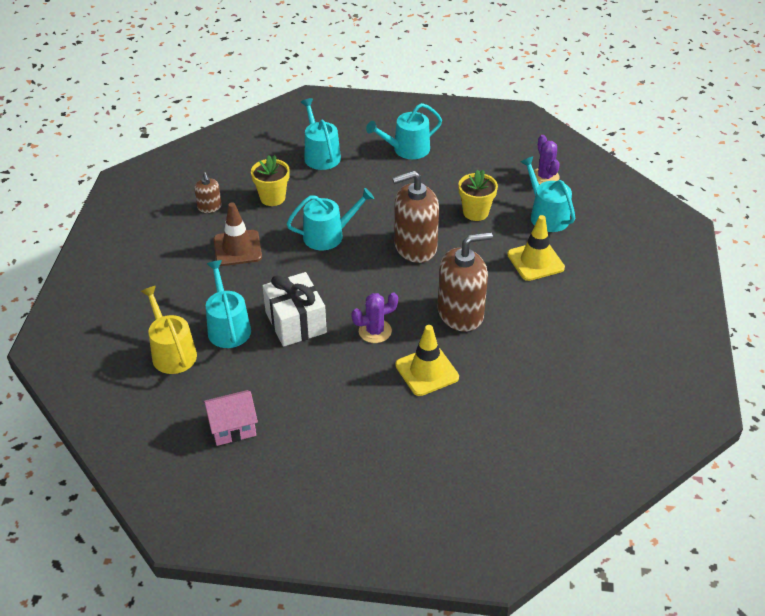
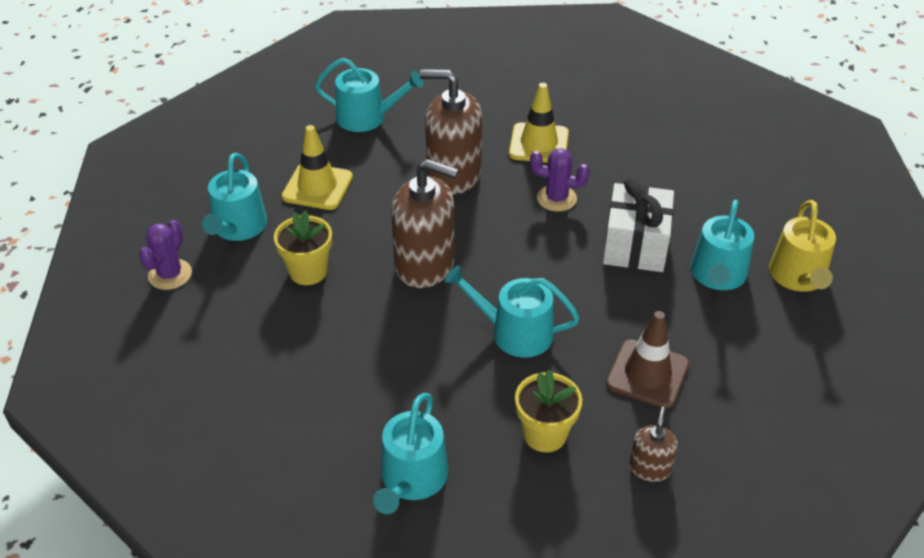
camera: 145 degrees left, 0 degrees up
pink house [203,390,258,446] -> none
turquoise watering can [366,103,442,159] -> turquoise watering can moved to [315,58,423,132]

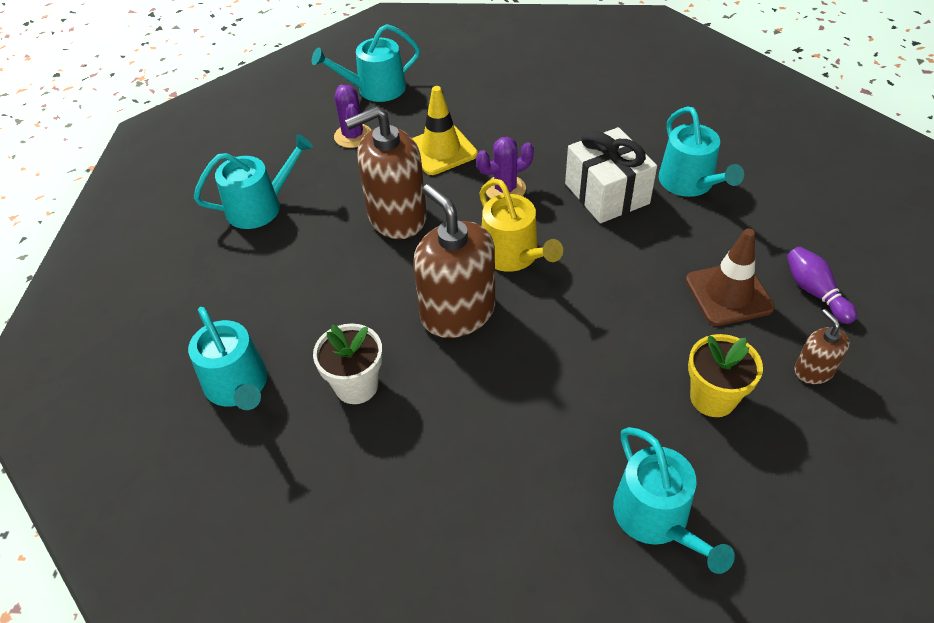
camera: 35 degrees left, 5 degrees up
purple cactus [139,220,192,290] -> purple cactus moved to [334,85,371,148]
yellow flower pot [274,211,332,285] -> white flower pot [313,323,383,404]
yellow traffic cone [282,125,353,210] -> none
brown soap dispenser [391,159,458,288] -> brown soap dispenser turned 105 degrees counterclockwise [413,184,495,338]
turquoise watering can [445,265,580,358] -> turquoise watering can moved to [311,24,420,102]
yellow watering can [769,200,836,292] -> yellow watering can moved to [479,179,563,272]
none -> purple bowling pin [787,247,857,324]

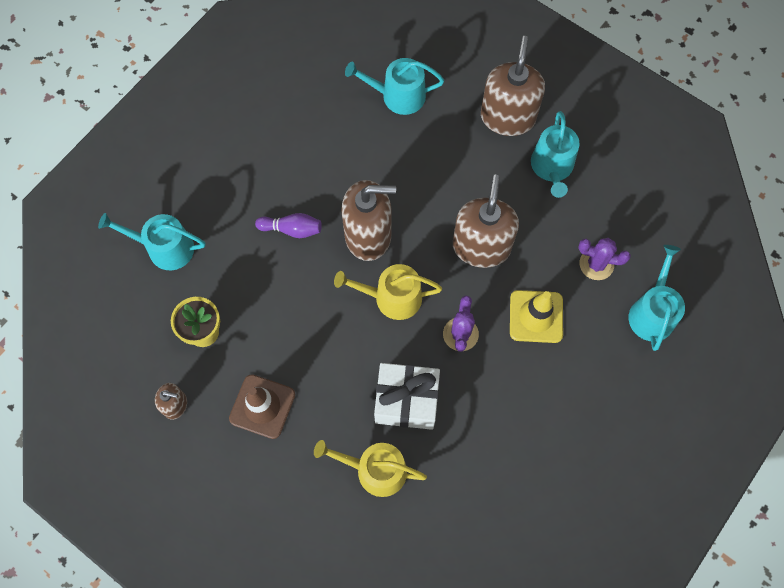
camera: 120 degrees right, 20 degrees up
white flower pot [313,323,383,404] -> none
turquoise watering can [659,107,744,197] -> yellow watering can [314,440,427,497]
purple bowling pin [787,247,857,324] -> purple bowling pin moved to [255,213,322,238]
none -> brown soap dispenser [481,36,545,136]

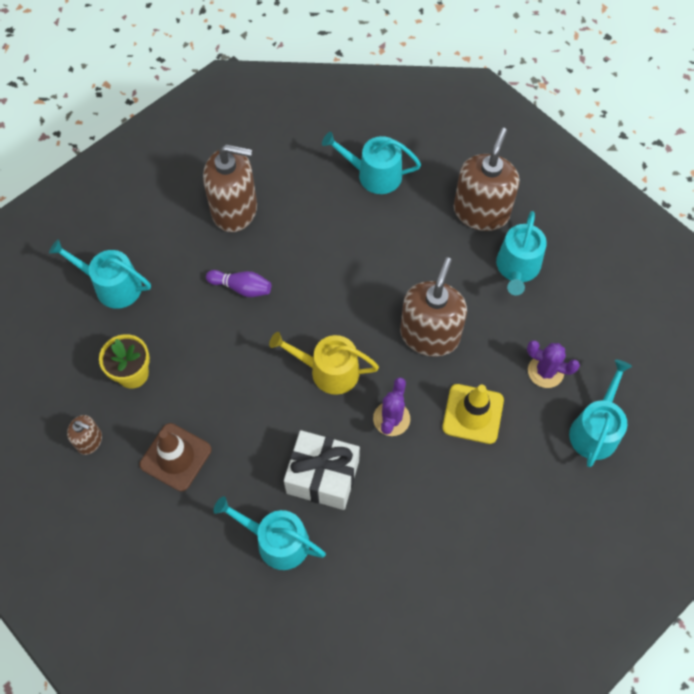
camera: 10 degrees right, 5 degrees down
yellow watering can [314,440,427,497] -> turquoise watering can [214,496,326,570]
brown soap dispenser [341,180,396,261] -> brown soap dispenser moved to [203,144,257,232]

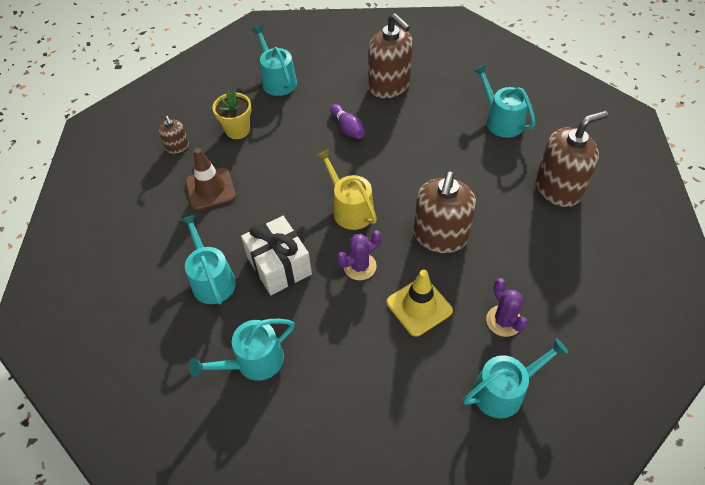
camera: 45 degrees right, 10 degrees down
brown soap dispenser [400,257,467,357] -> brown soap dispenser turned 135 degrees clockwise [414,172,476,253]
turquoise watering can [496,211,547,296] -> turquoise watering can moved to [189,319,295,381]

